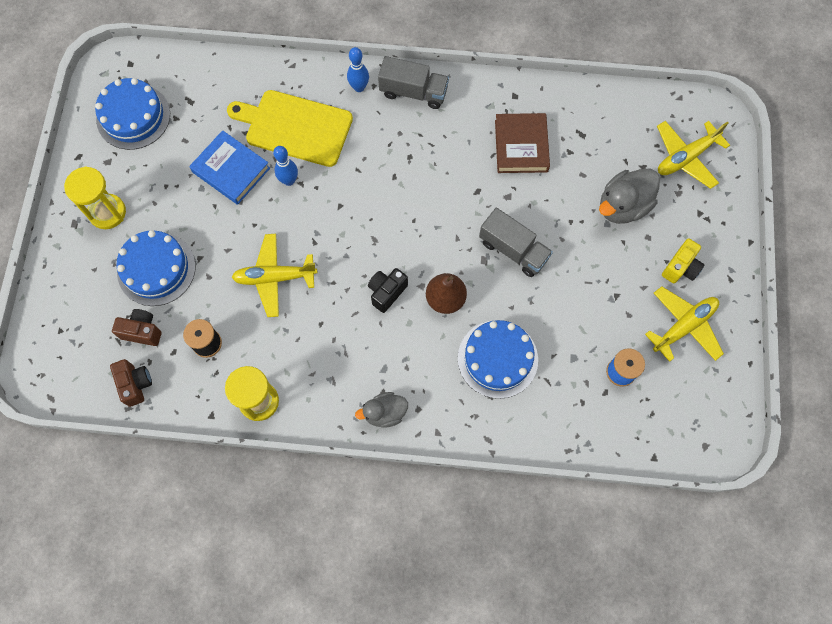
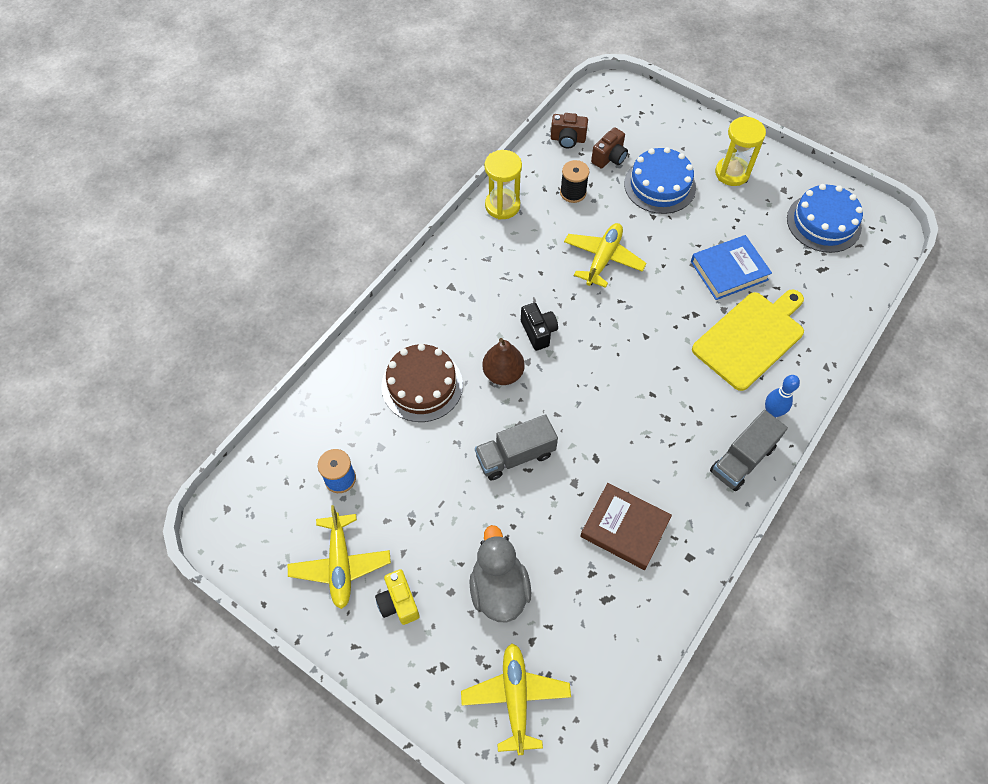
camera: 120 degrees right, 10 degrees down
blue bowling pin [273,146,298,186] -> none
grey duck [355,392,408,428] -> none
blue cake [458,320,538,399] -> brown cake [381,344,463,422]

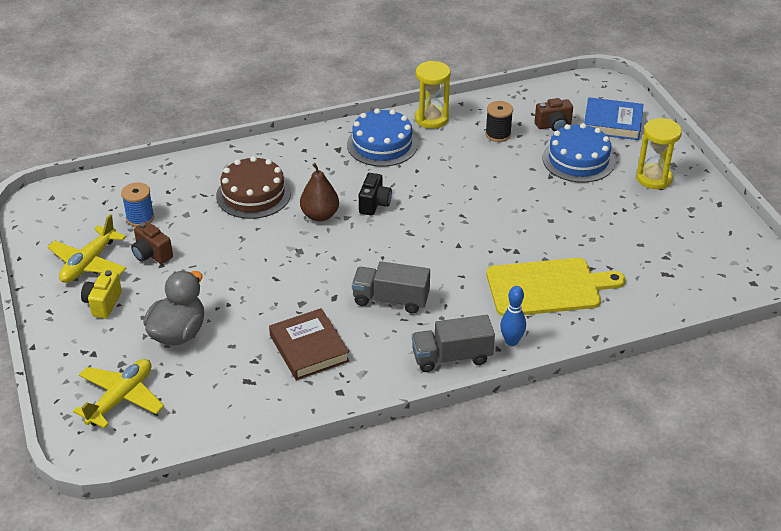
camera: 35 degrees right, 20 degrees down
grey truck [475,414,558,481] -> grey truck moved to [352,261,430,313]
brown camera [551,113,588,148] -> brown camera moved to [131,222,173,264]
yellow plane [564,223,647,288] -> none
blue book [691,235,772,300] -> blue book moved to [584,97,644,140]
blue cake [787,184,863,253] -> blue cake moved to [347,108,418,167]

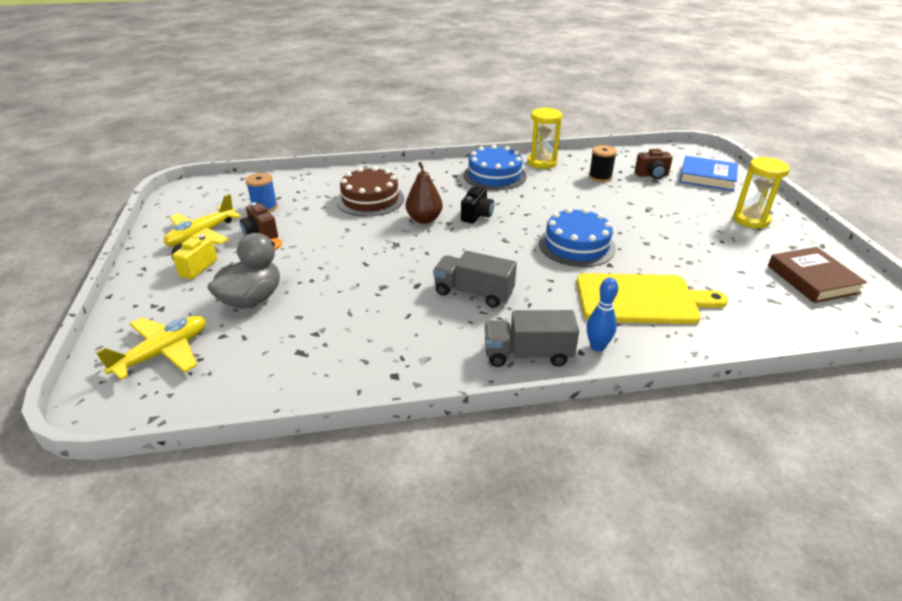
camera: 10 degrees right, 5 degrees down
brown book [269,308,349,380] -> brown book moved to [768,247,867,303]
blue cake [543,123,615,183] -> blue cake moved to [539,208,616,267]

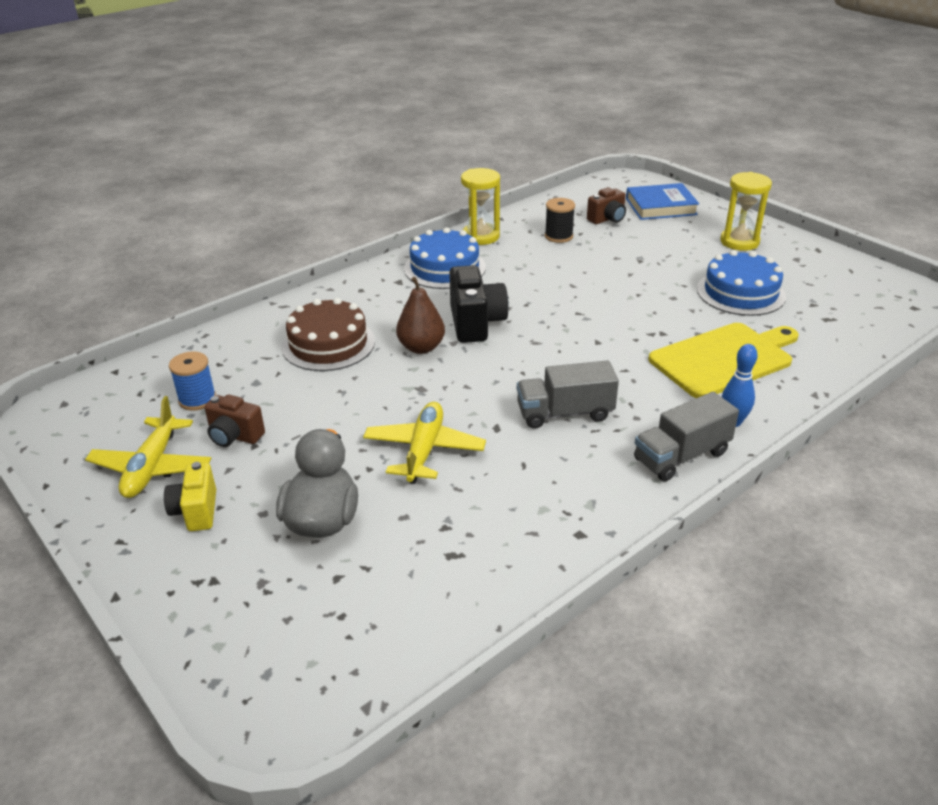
camera: 30 degrees left, 0 degrees up
yellow plane [96,316,206,380] -> yellow plane moved to [363,402,486,484]
black camera [461,186,494,224] -> black camera [449,265,509,343], size x1.58
blue cake [539,208,616,267] -> blue cake moved to [697,250,786,316]
brown book [768,247,867,303] -> none

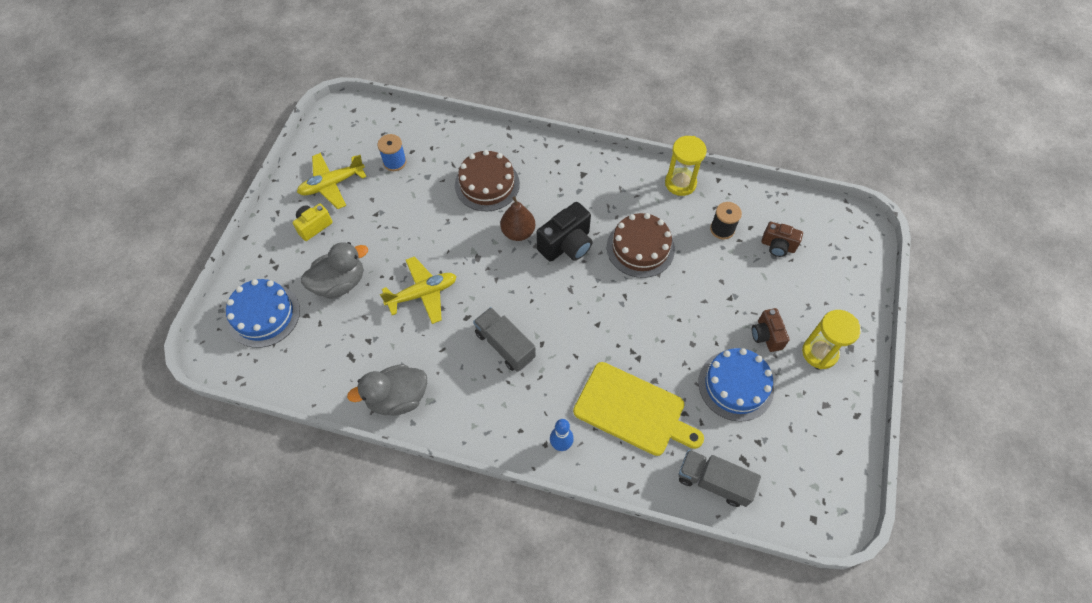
camera: 55 degrees right, 25 degrees up
brown camera [204,394,265,447] -> brown camera moved to [752,308,790,352]
blue cake [404,227,486,289] -> blue cake moved to [226,279,300,348]
blue book [626,183,699,220] -> none
grey truck [634,392,739,481] -> grey truck moved to [678,449,761,507]
none -> grey duck [347,364,427,416]
none -> brown cake [607,213,675,278]

